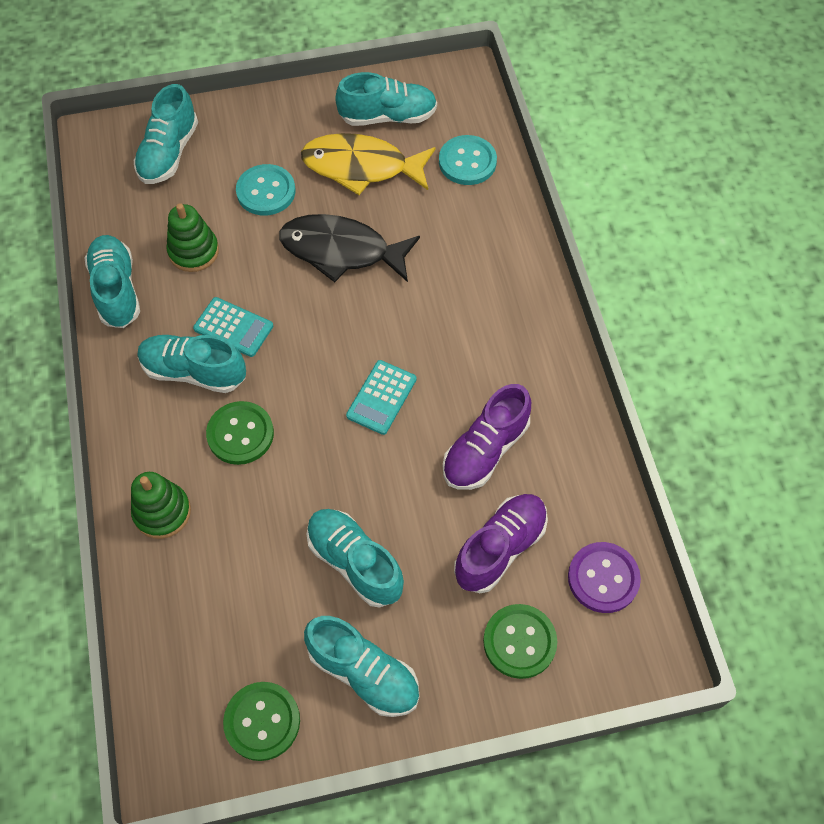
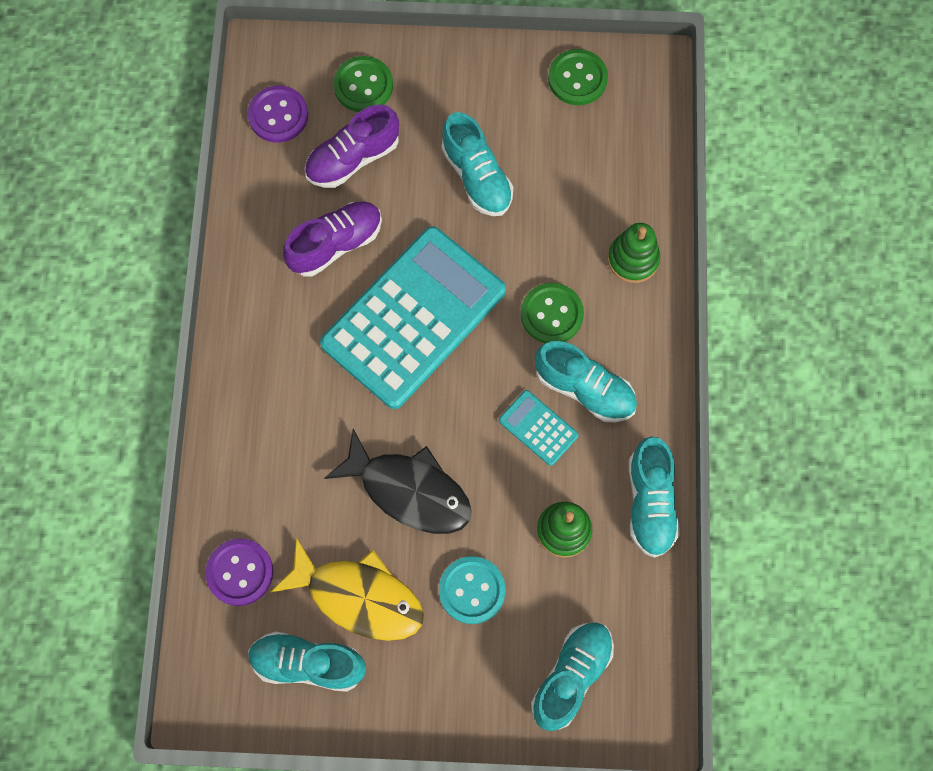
camera: 165 degrees left, 10 degrees up
turquoise shoe [304,616,419,717] -> none
turquoise calculator [346,360,417,435] -> turquoise calculator [320,226,506,409], size x2.45
turquoise button [439,135,497,185] -> purple button [205,538,273,606]

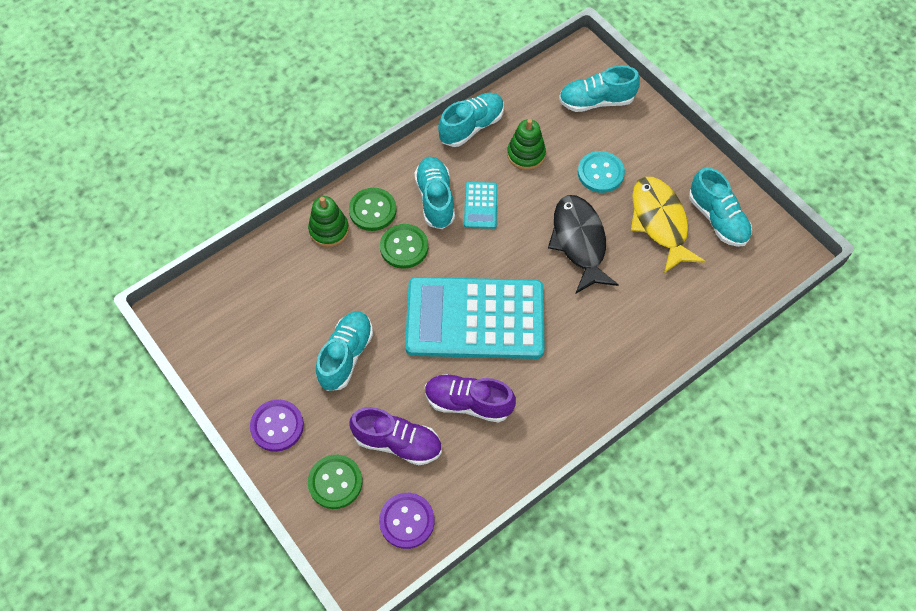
camera: 130 degrees left, 10 degrees down
purple button [205,538,273,606] -> purple button moved to [250,399,304,452]
green button [548,49,608,105] -> green button moved to [349,188,397,231]

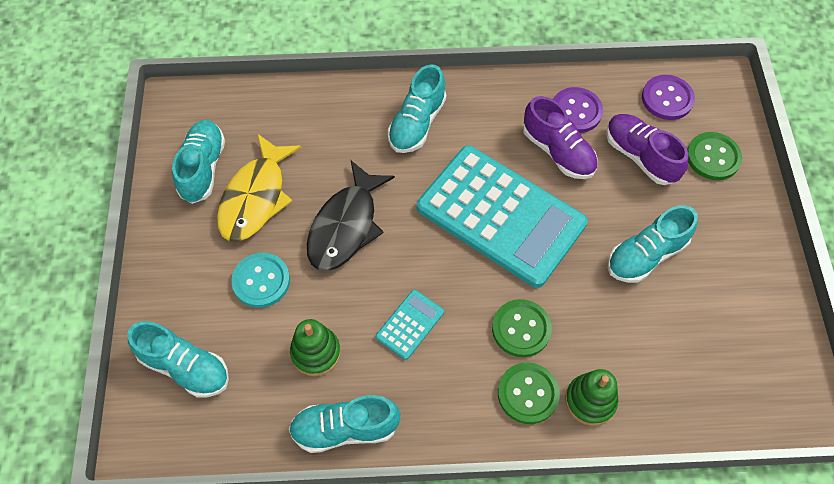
camera: 145 degrees left, 0 degrees up
purple button [250,399,304,452] -> purple button moved to [553,87,603,133]
turquoise shoe [414,157,455,229] -> turquoise shoe moved to [388,64,446,153]

